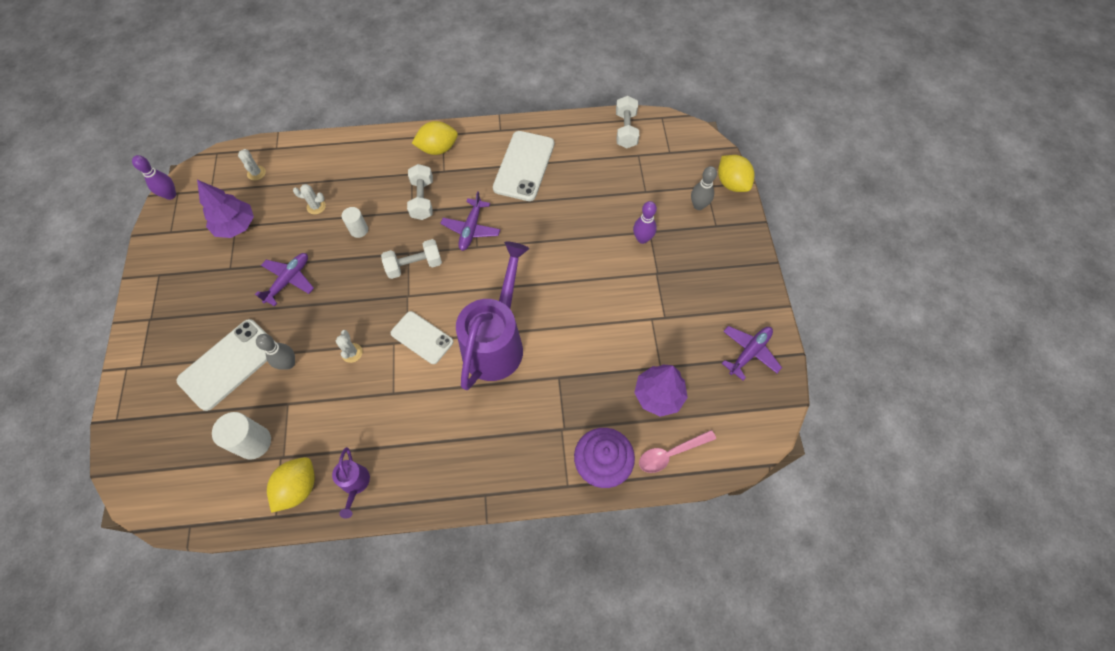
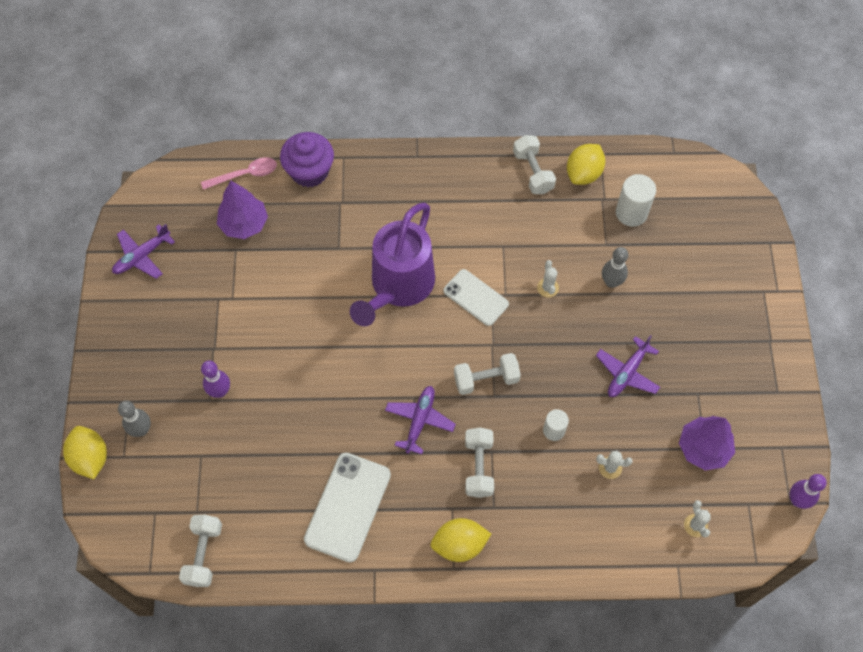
camera: 175 degrees left, 0 degrees up
white phone [177,319,275,411] -> none
purple watering can [332,447,370,519] -> white dumbbell [513,135,556,194]

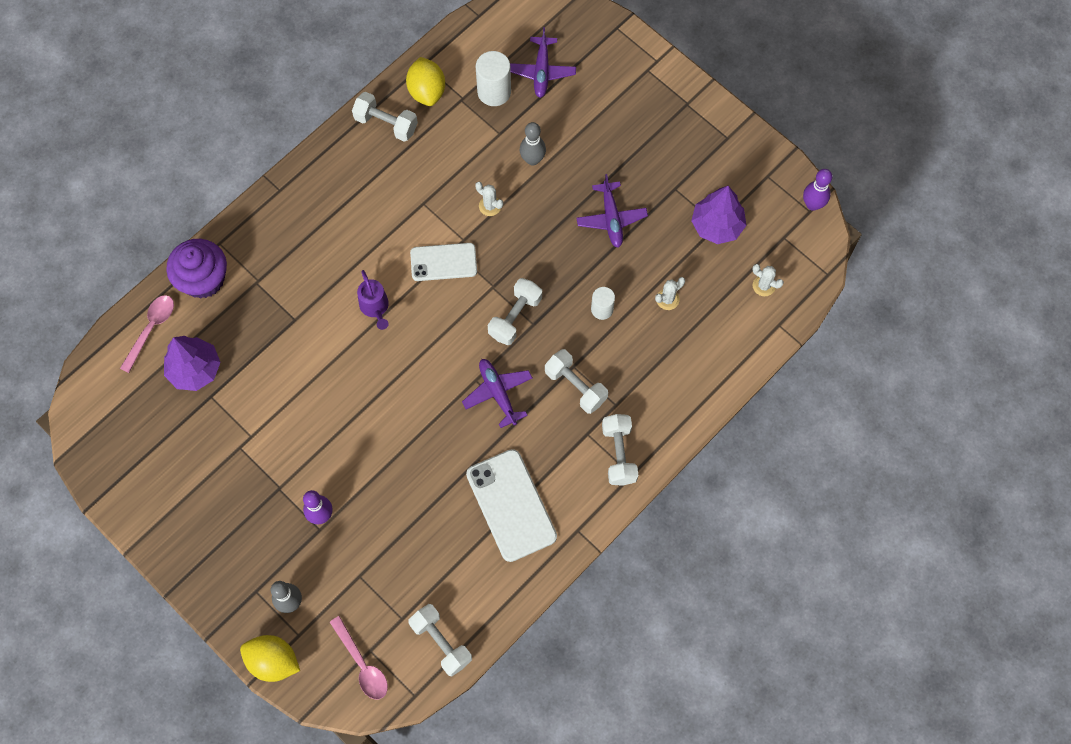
camera: 45 degrees left, 5 degrees up
purple plane [112,224,175,279] -> purple plane moved to [510,27,576,98]
purple watering can [350,202,435,326] -> purple watering can [357,270,389,330], size x0.43
yellow lemon [431,518,491,562] -> white dumbbell [602,414,639,486]
none -> pink spoon [330,616,388,699]

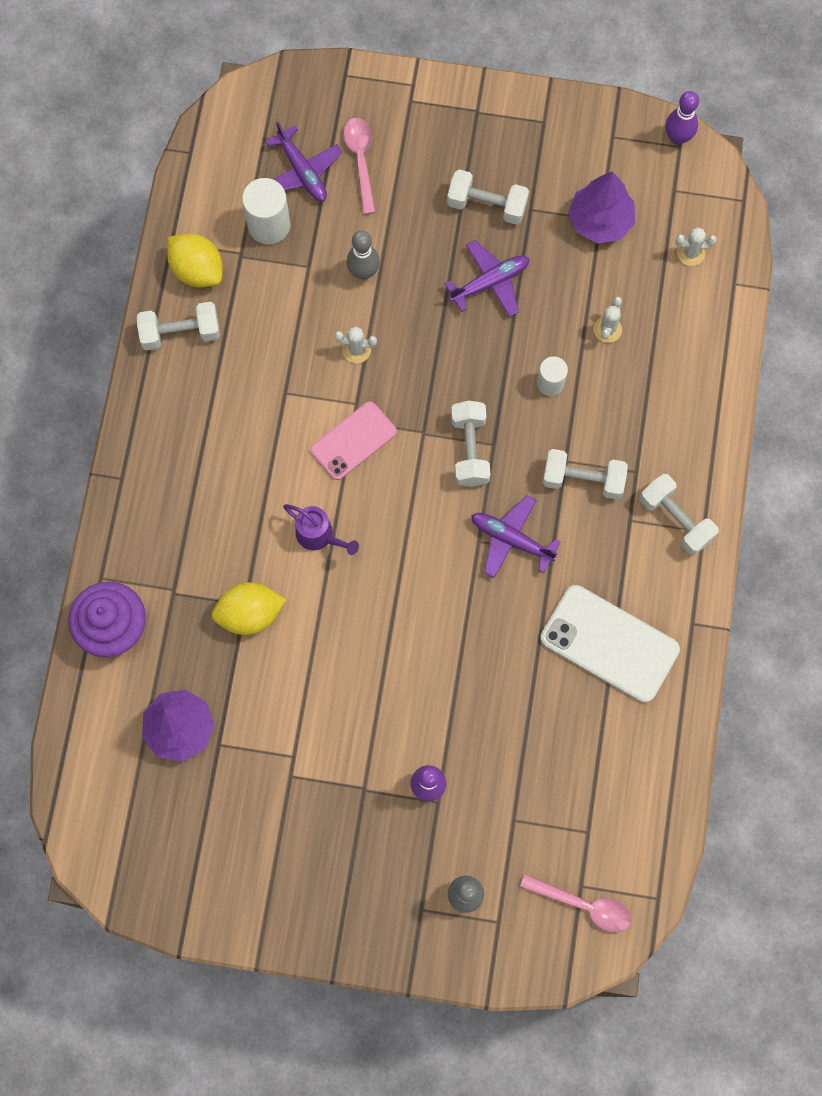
camera: 35 degrees left, 5 degrees up
pink spoon [120,295,174,373] -> pink spoon moved to [343,118,376,214]
yellow lemon [240,635,300,682] -> yellow lemon moved to [212,582,286,635]
white dumbbell [409,604,472,676] -> white dumbbell moved to [447,169,529,225]
white phone [410,243,477,281] -> pink phone [310,401,397,480]
purple plane [576,174,648,248] -> purple plane turned 75 degrees counterclockwise [444,240,530,317]

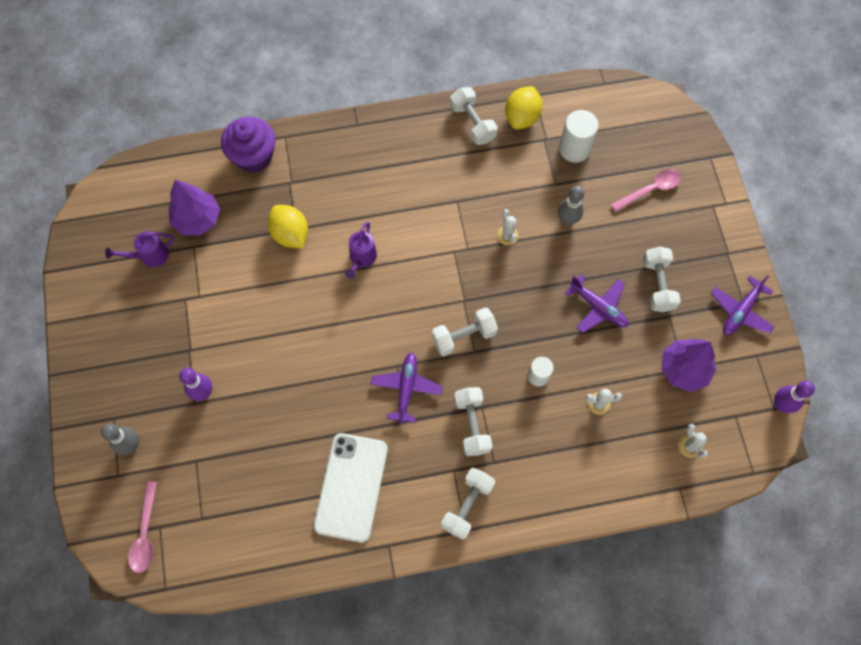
camera: 70 degrees right, 5 degrees down
purple plane [265,122,343,202] -> purple plane moved to [711,276,774,335]
pink phone [310,401,397,480] -> none
none -> purple watering can [105,231,174,267]

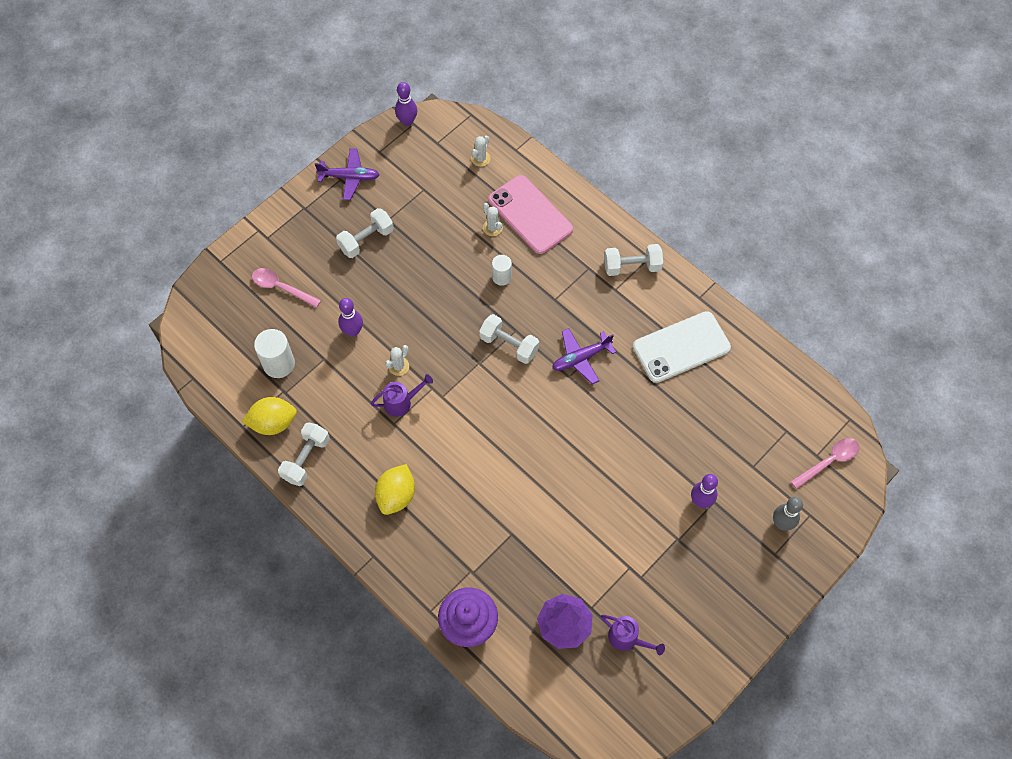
camera: 125 degrees left, 5 degrees down
yellow lemon [268,205,308,248] -> yellow lemon moved to [375,464,415,515]
purple watering can [345,222,377,279] -> purple watering can moved to [371,374,433,417]
white dumbbell [454,387,493,456] -> none
grey bowling pin [558,186,584,226] -> purple bowling pin [338,298,363,337]
purple plane [565,274,628,333] -> none
purple tree [661,339,716,392] -> none
none -> pink phone [488,175,573,254]

